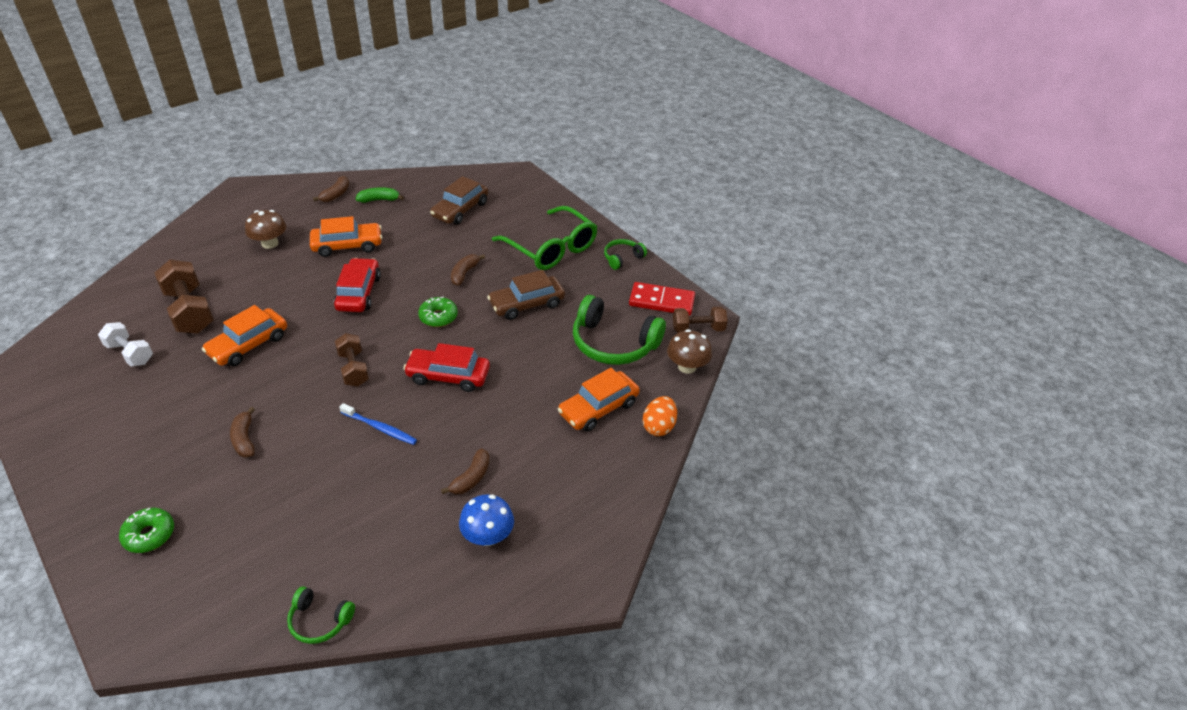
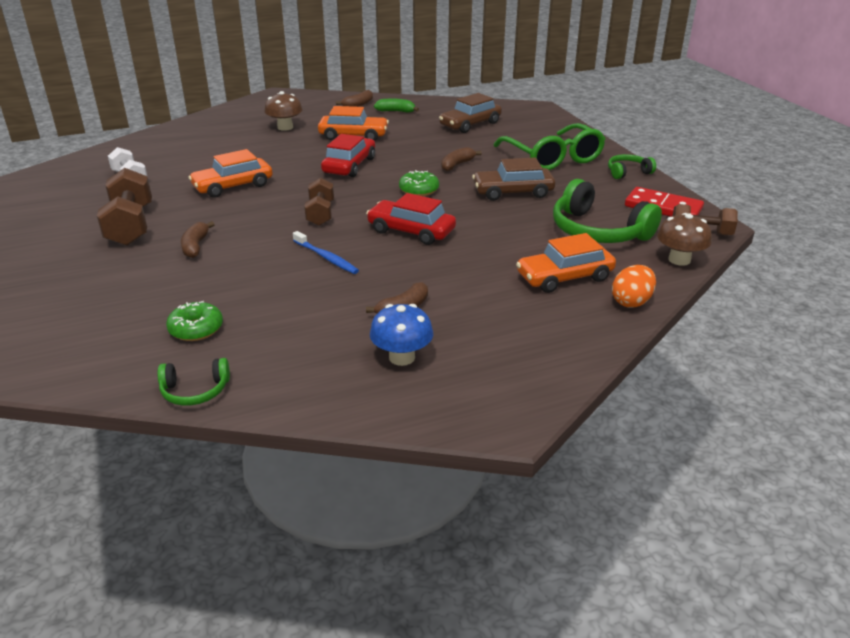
camera: 20 degrees right, 10 degrees down
green donut [119,508,174,553] -> green donut moved to [166,301,223,341]
brown dumbbell [155,260,214,333] -> brown dumbbell moved to [97,168,152,246]
green headphones [287,586,355,644] -> green headphones turned 45 degrees counterclockwise [157,358,230,406]

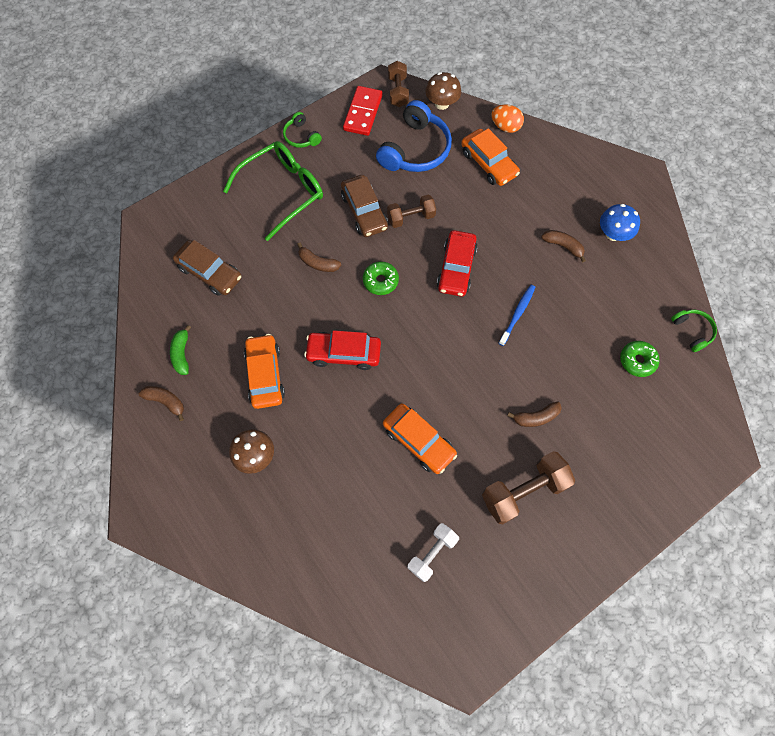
camera: 105 degrees left, 35 degrees up
brown dumbbell [304,178,334,226] -> brown dumbbell moved to [387,194,436,228]
green headphones [553,179,662,243] -> blue headphones [376,100,452,172]

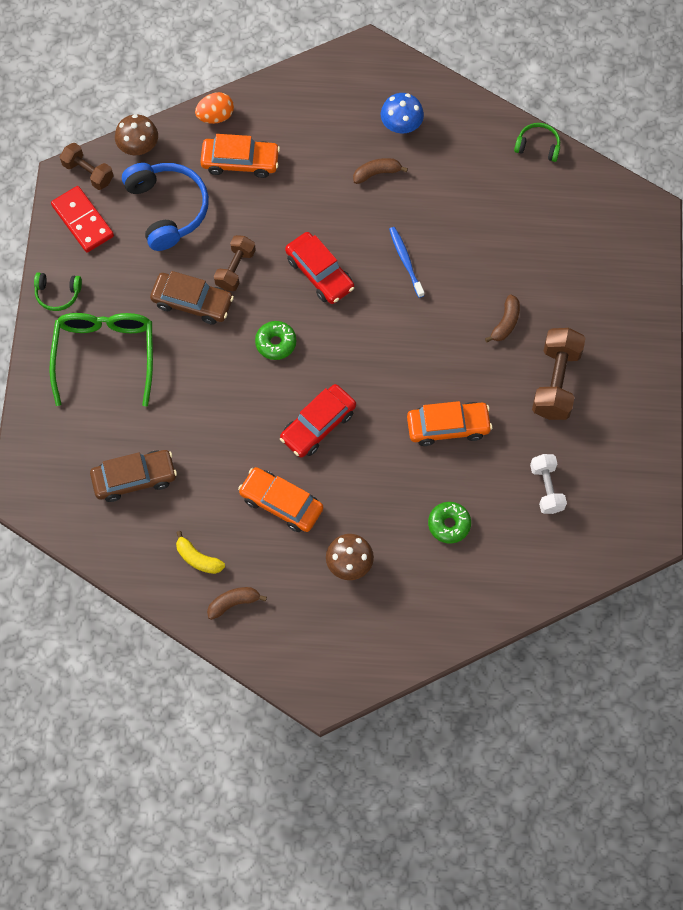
camera: 50 degrees left, 0 degrees up
green banana [170,325,191,375] -> yellow banana [176,531,225,574]
brown banana [297,243,341,272] -> none
green donut [620,341,660,377] -> green donut moved to [428,502,471,544]

